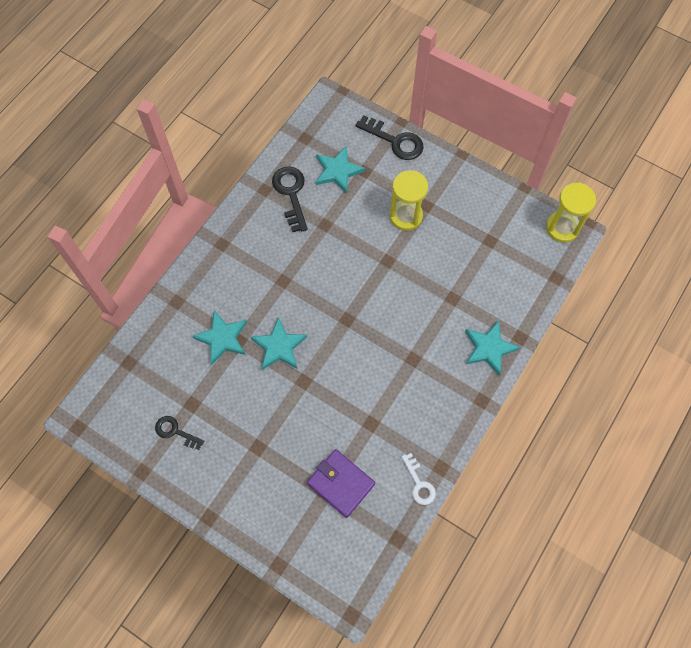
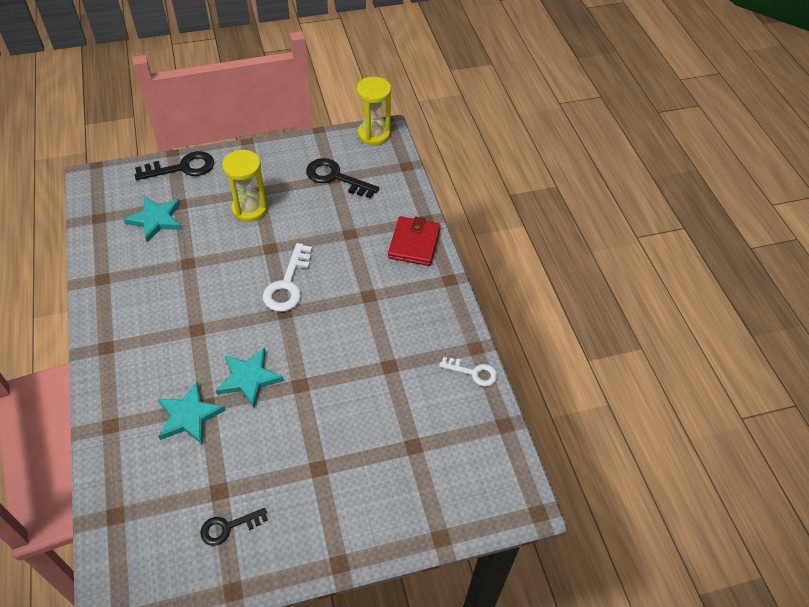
camera: 50 degrees left, 15 degrees down
black key [272,166,307,232] -> black key moved to [306,158,379,198]
purple wallet [307,449,375,518] -> none
turquoise star [465,320,520,376] -> red wallet [388,216,441,266]
none -> white key [263,243,312,312]

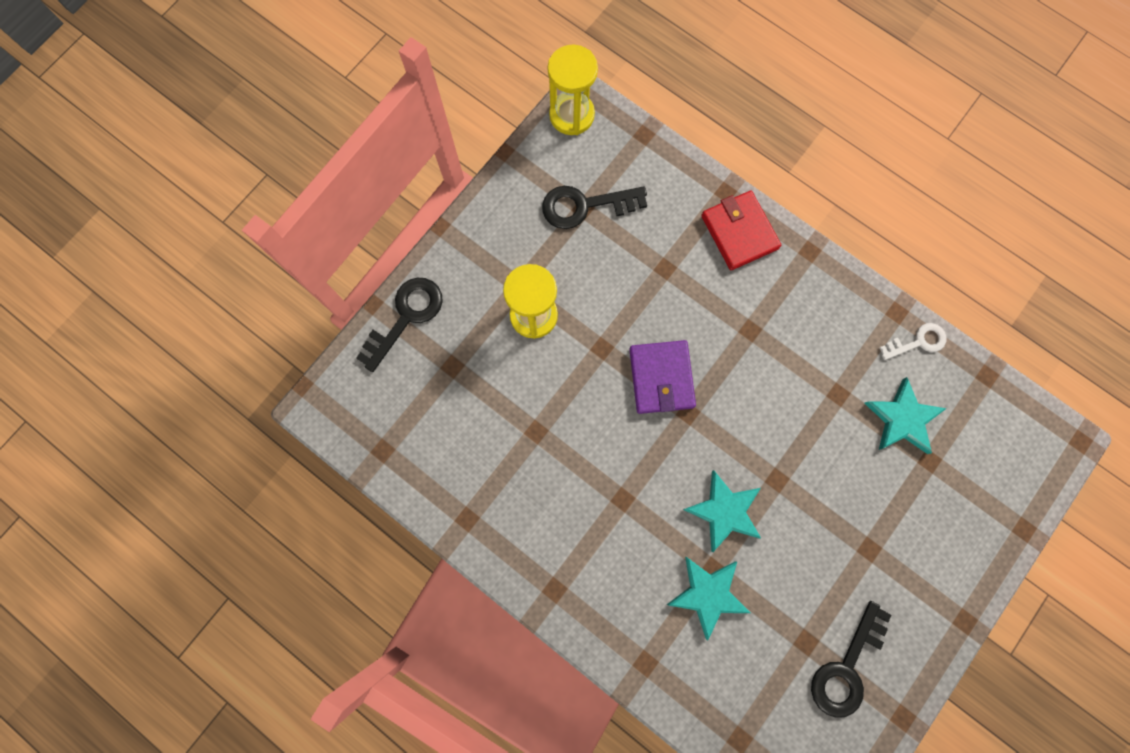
camera: 35 degrees left, 25 degrees up
turquoise star [123,196,182,242] -> turquoise star moved to [864,377,947,454]
black key [200,508,268,546] -> black key [811,601,891,718], size x1.59
white key [263,243,312,312] -> purple wallet [629,340,696,414]

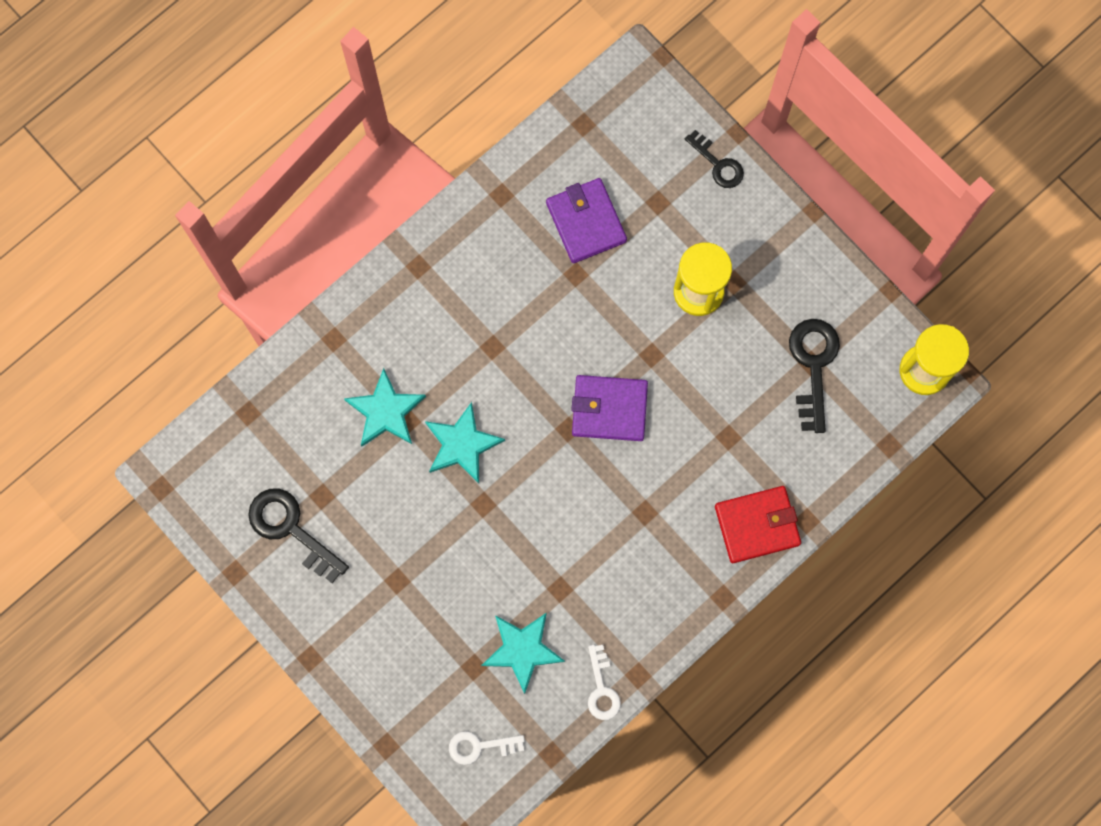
camera: 100 degrees right, 0 degrees up
black key [356,278,443,372] -> black key [685,130,744,188], size x0.63
none -> white key [449,731,525,765]
none -> purple wallet [546,178,627,263]

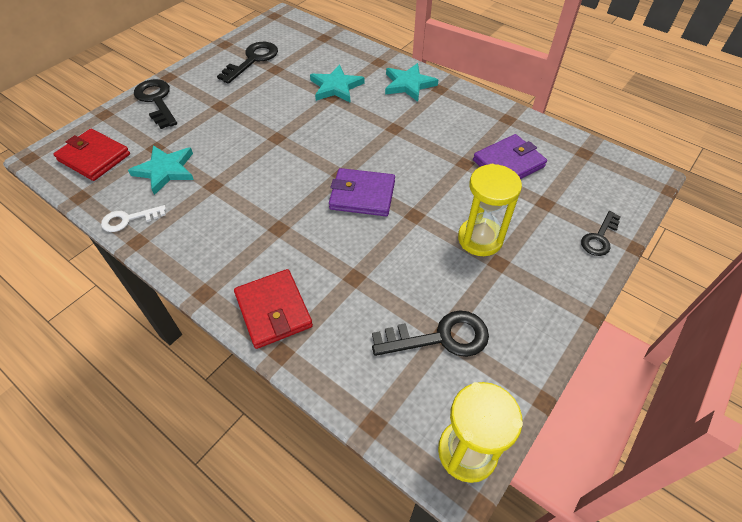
camera: 80 degrees right, 25 degrees down
turquoise star [425,402,505,483] -> turquoise star moved to [385,63,438,102]
white key [449,731,525,765] -> red wallet [54,129,130,181]
purple wallet [571,375,648,441] -> purple wallet turned 75 degrees counterclockwise [329,168,395,216]
none -> black key [134,79,177,129]

